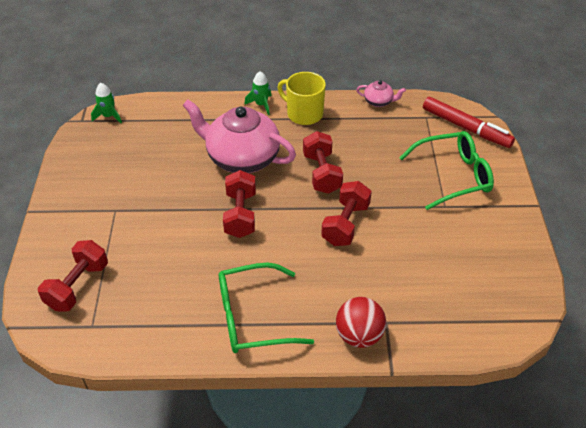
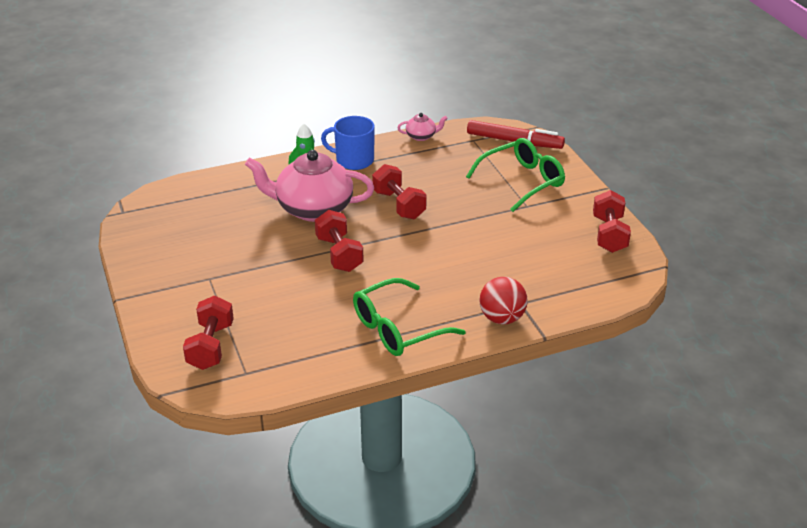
camera: 20 degrees left, 10 degrees down
green rocket [91,83,122,123] -> none
yellow mug [278,72,326,125] -> blue mug [321,116,375,170]
red dumbbell [321,181,372,246] -> red dumbbell moved to [593,190,631,253]

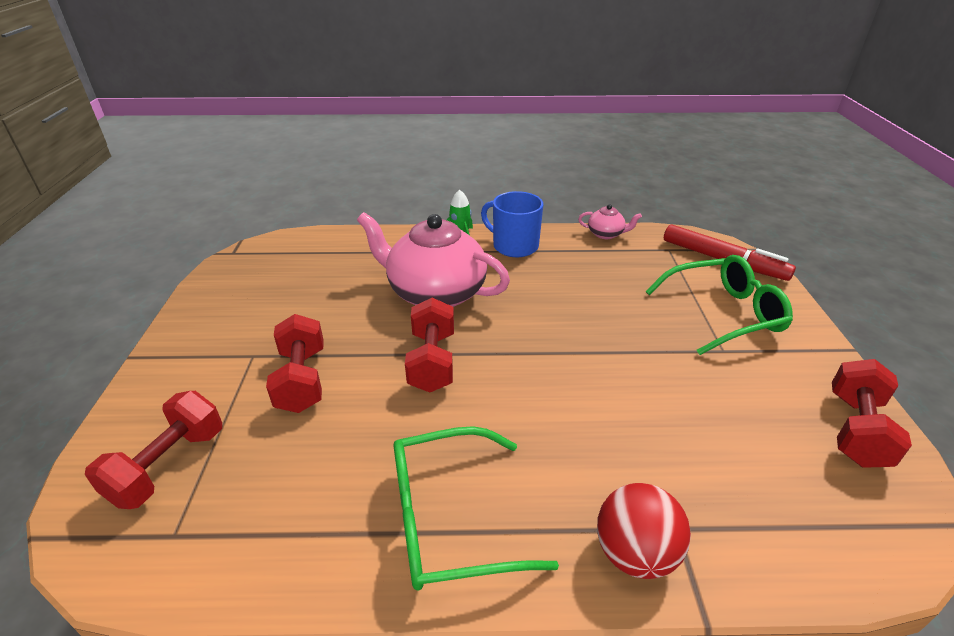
camera: 20 degrees right, 0 degrees up
red dumbbell [372,164,427,219] -> red dumbbell moved to [266,314,324,413]

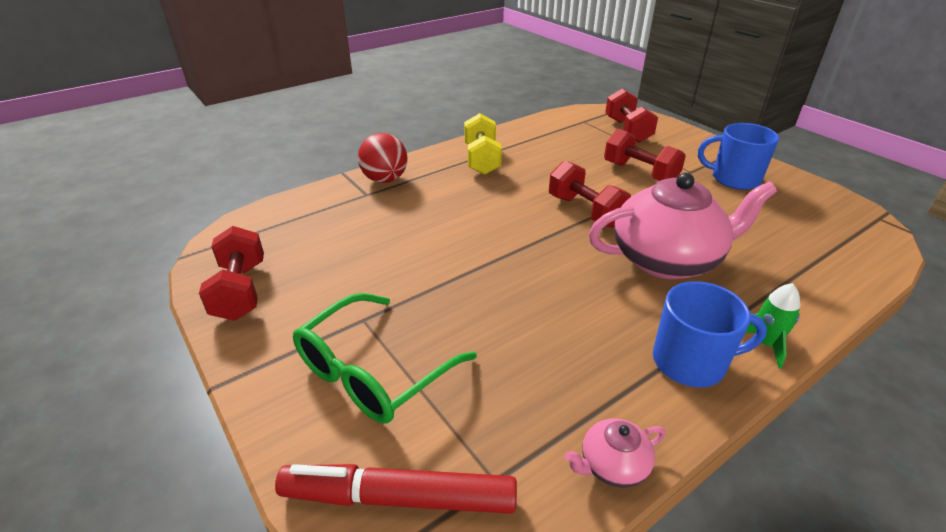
camera: 145 degrees right, 0 degrees up
green glasses [393,426,559,591] -> yellow dumbbell [464,113,502,175]
none -> blue mug [698,123,779,190]

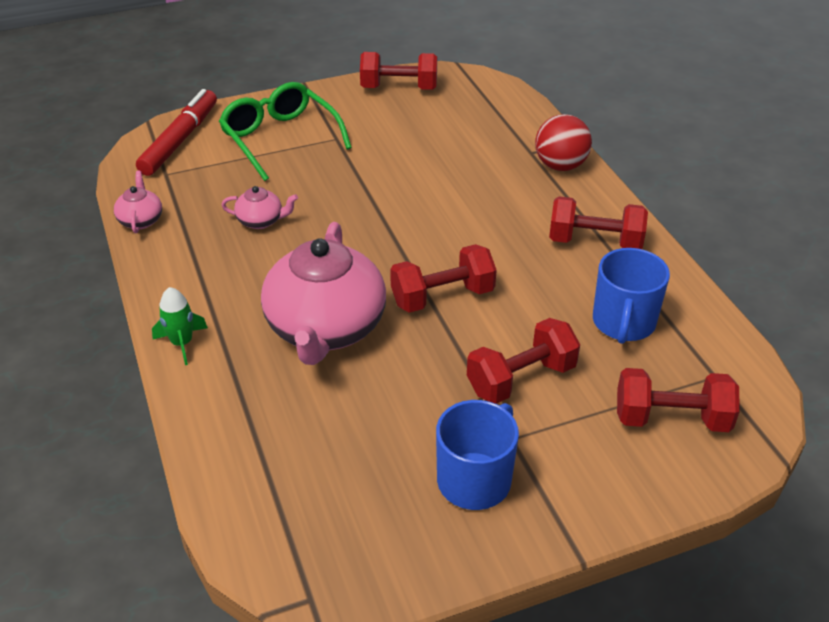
camera: 105 degrees right, 5 degrees up
yellow dumbbell [464,113,502,175] -> red dumbbell [549,196,648,249]
blue mug [653,281,767,388] -> blue mug moved to [593,248,670,344]
none -> pink teapot [221,186,298,229]

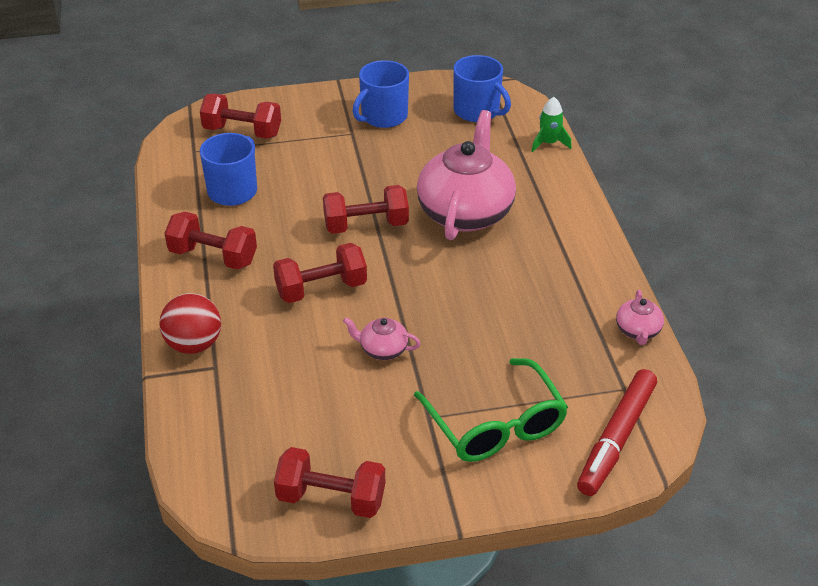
camera: 170 degrees left, 0 degrees up
green rocket [152,287,208,365] -> green rocket moved to [532,97,571,152]
pink teapot [221,186,298,229] -> pink teapot moved to [343,317,421,360]
red dumbbell [467,318,580,404] -> red dumbbell moved to [273,243,367,303]
none -> blue mug [453,55,511,122]

